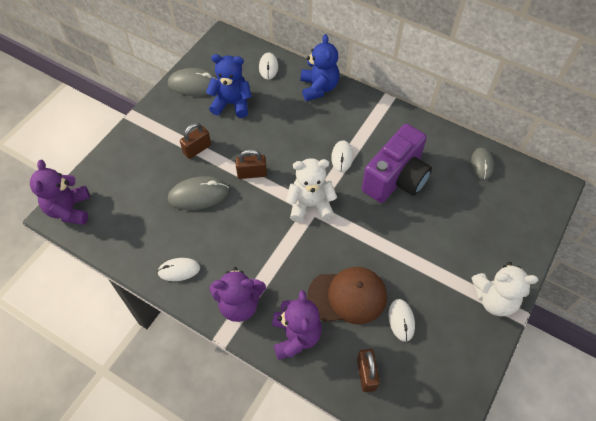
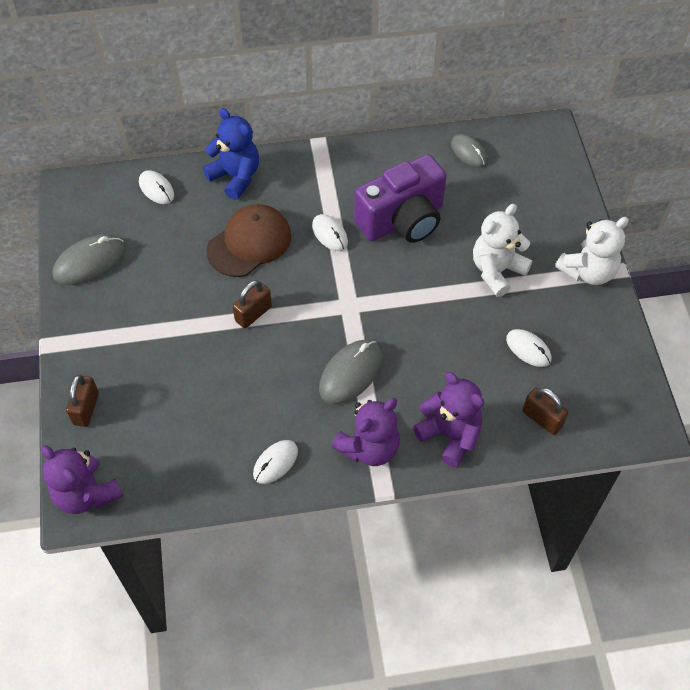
camera: 40 degrees left, 0 degrees up
grey mouse [168,176,229,210] -> grey mouse moved to [319,340,382,404]
brown padlock [180,123,211,159] -> brown padlock moved to [66,375,99,427]
blue teddy bear [206,54,252,118] -> none
white teddy bear [286,158,337,222] -> white teddy bear moved to [473,204,532,297]
brown cap [307,267,387,324] -> brown cap moved to [207,204,291,277]
purple camera [362,124,432,203] -> purple camera turned 60 degrees clockwise [354,154,447,243]

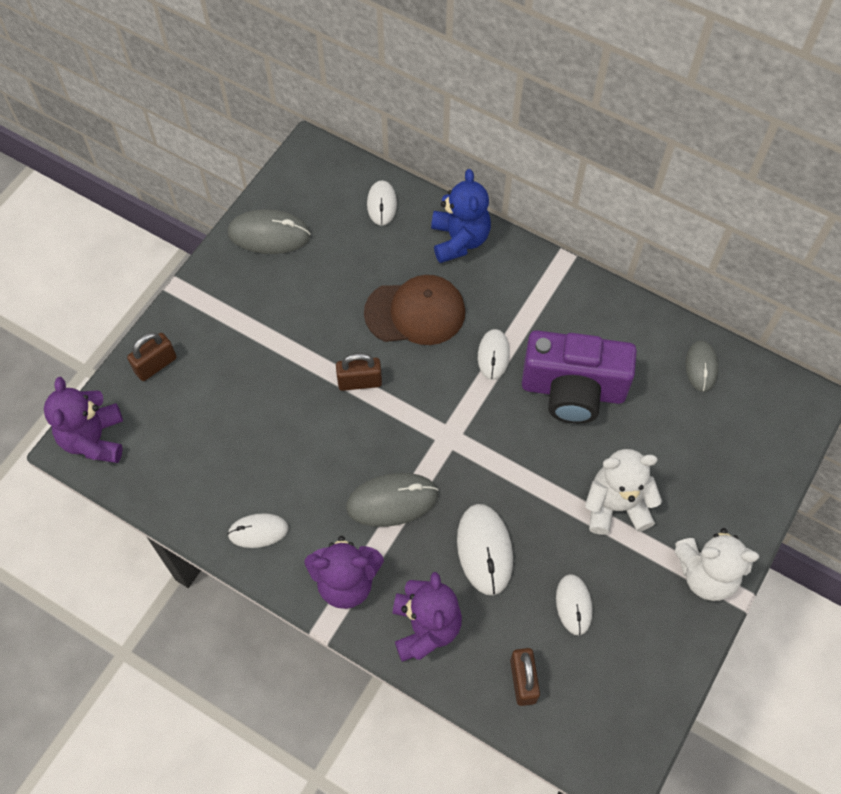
camera: 40 degrees right, 5 degrees up
none -> white mouse [457,504,513,595]

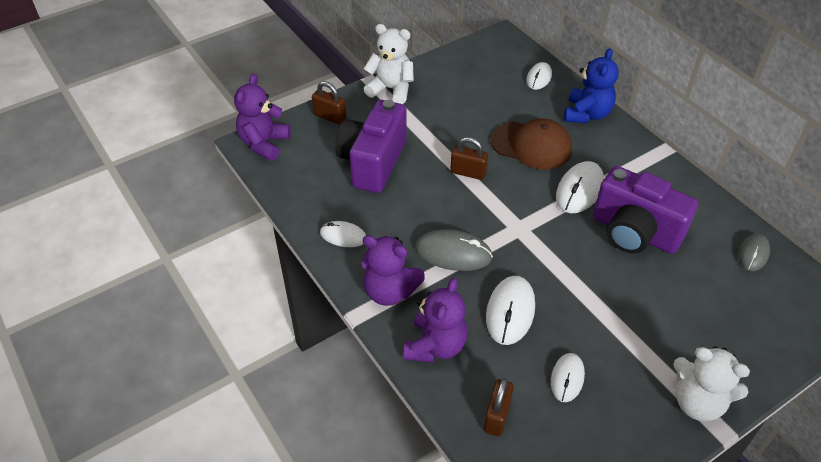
camera: 25 degrees right, 15 degrees down
brown padlock [127,332,177,381] -> brown padlock turned 45 degrees clockwise [312,81,346,125]
grey mouse [228,209,311,254] -> none
white mouse [478,329,510,380] -> white mouse [556,161,604,213], size x1.56
white teddy bear [585,449,662,535] -> white teddy bear moved to [363,24,414,104]
none -> purple camera [335,100,407,193]

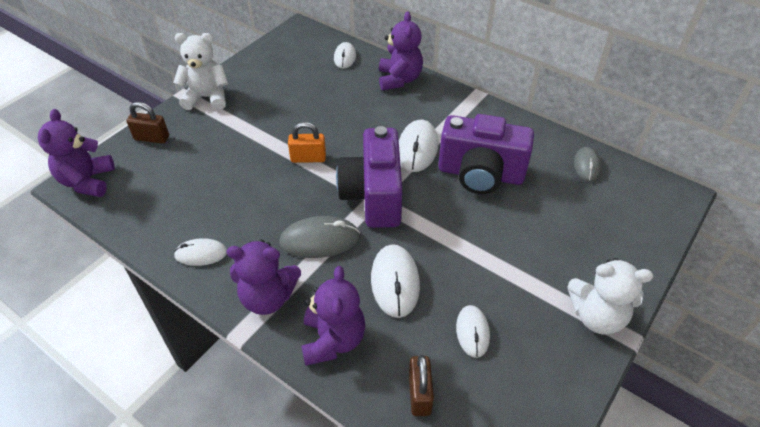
camera: 20 degrees left, 0 degrees up
purple camera [335,100,407,193] -> purple camera moved to [336,126,403,228]
brown padlock [450,137,488,180] -> orange padlock [288,122,326,163]
brown cap [491,118,572,170] -> none
blue teddy bear [564,48,619,123] -> purple teddy bear [379,11,423,90]

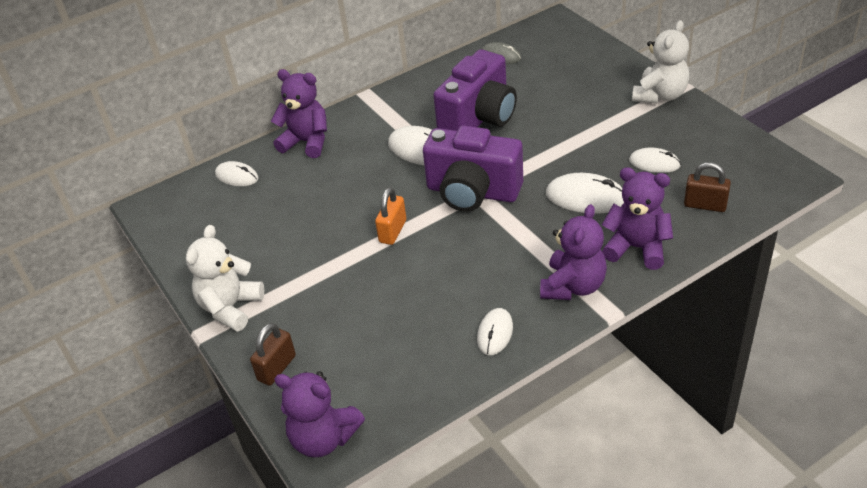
camera: 65 degrees left, 5 degrees down
grey mouse [279,216,360,258] -> none

